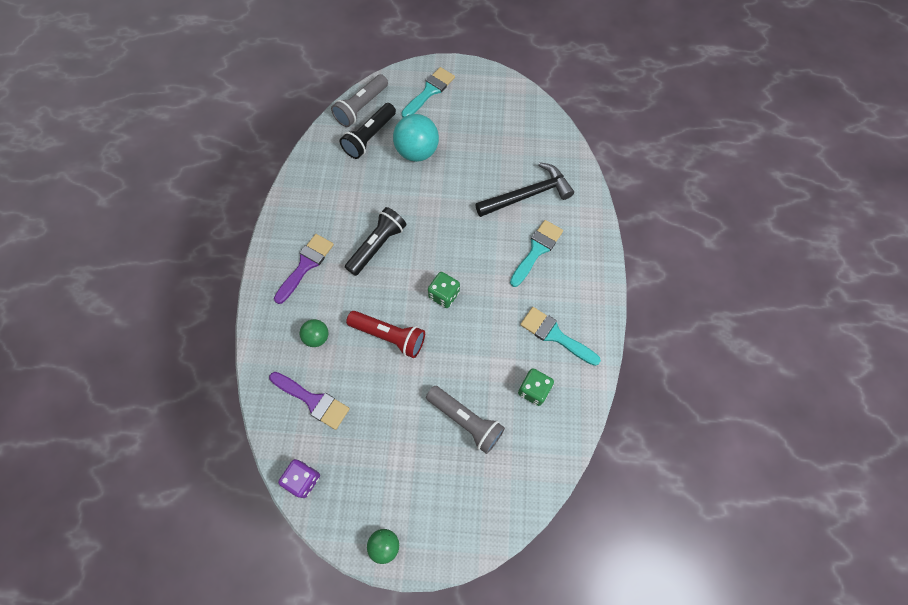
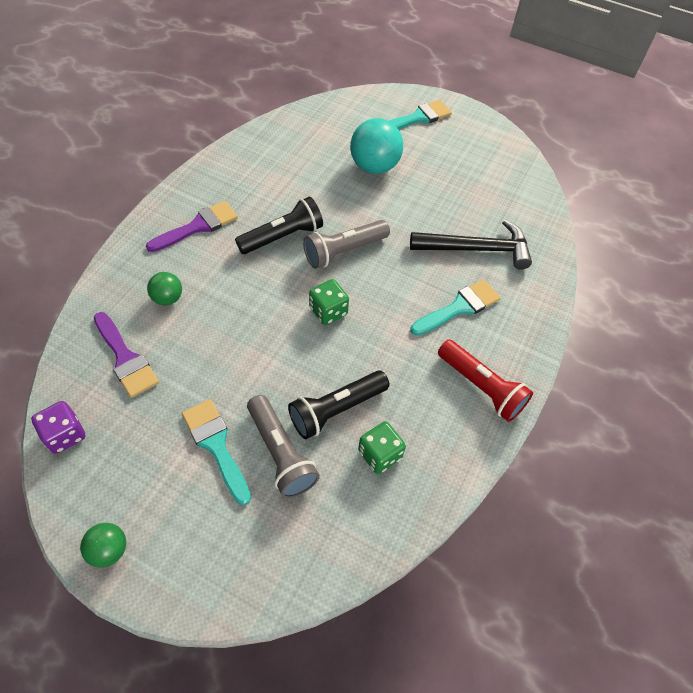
camera: 20 degrees right, 10 degrees down
grey flashlight [331,74,388,127] -> grey flashlight moved to [303,220,390,269]
black flashlight [340,103,396,159] -> black flashlight moved to [288,371,390,439]
red flashlight [346,311,425,358] -> red flashlight moved to [438,340,533,422]
turquoise brush [520,307,601,366] -> turquoise brush moved to [182,399,251,505]

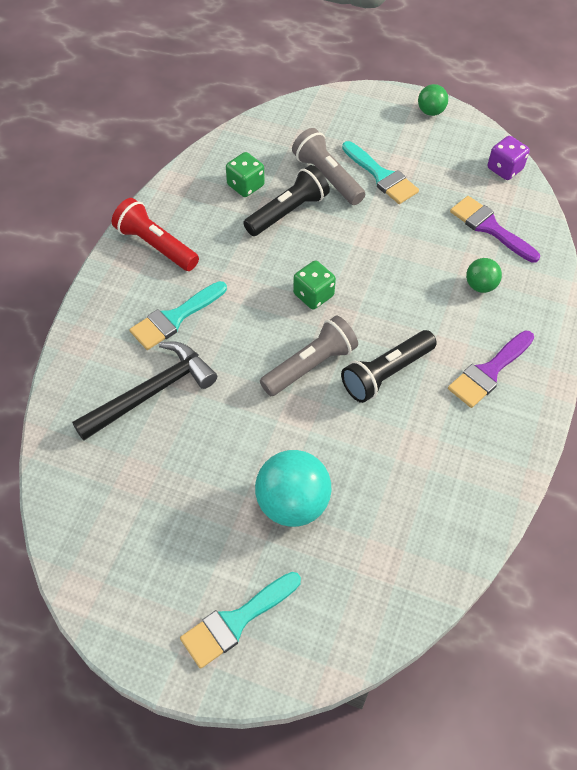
camera: 175 degrees right, 0 degrees up
black hammer [410,220,532,270] -> black hammer turned 150 degrees clockwise [72,342,217,440]

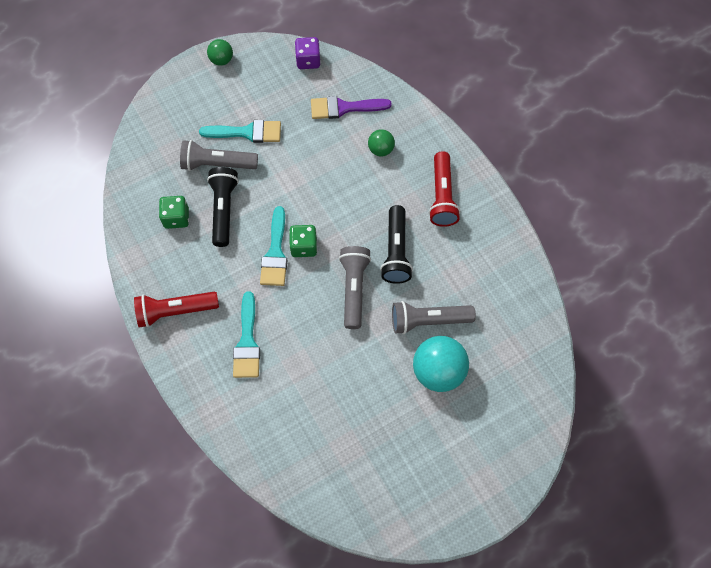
camera: 50 degrees left, 10 degrees up
black hammer [72,342,217,440] -> none
turquoise brush [180,572,301,669] -> turquoise brush moved to [260,206,287,286]
purple brush [448,331,534,408] -> red flashlight [429,151,460,227]
none -> grey flashlight [392,301,476,334]

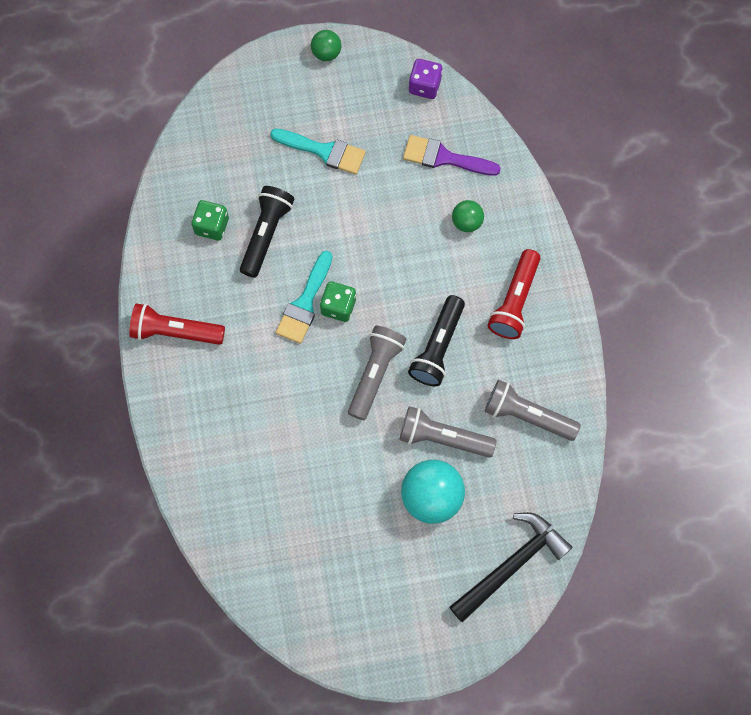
camera: 20 degrees right, 5 degrees up
grey flashlight [180,140,258,171] -> grey flashlight moved to [485,380,581,441]
turquoise brush [233,291,260,378] -> none
none -> black hammer [450,512,573,622]

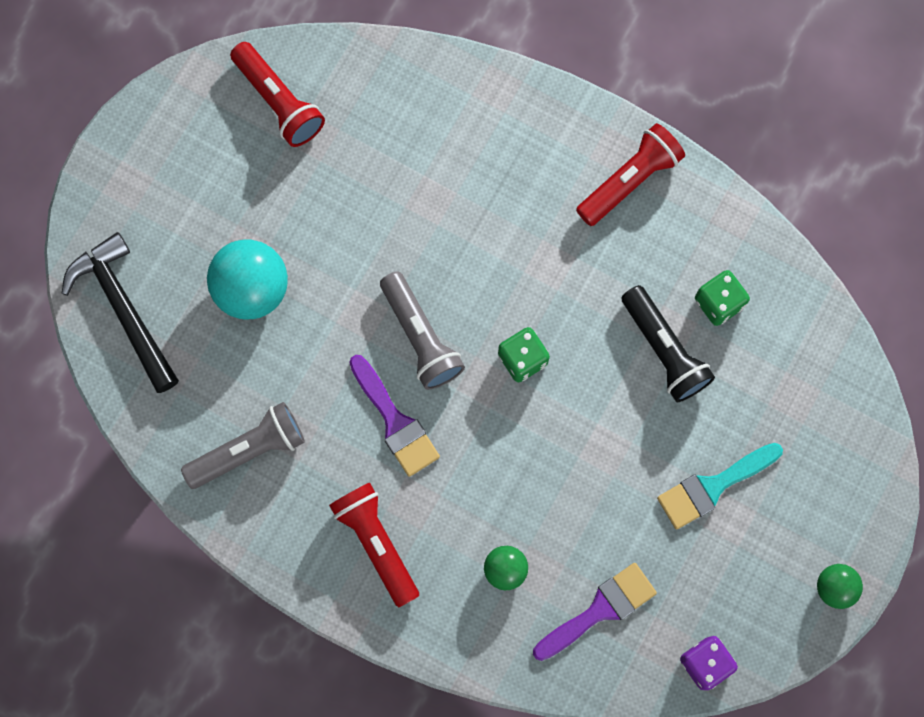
camera: 130 degrees right, 5 degrees up
turquoise brush [276,251,332,344] -> none
grey flashlight [399,406,497,458] -> none
black flashlight [408,295,465,386] -> purple brush [349,355,440,477]
black hammer [450,512,573,622] -> black hammer turned 150 degrees clockwise [62,232,179,393]
none -> red flashlight [230,42,325,147]

